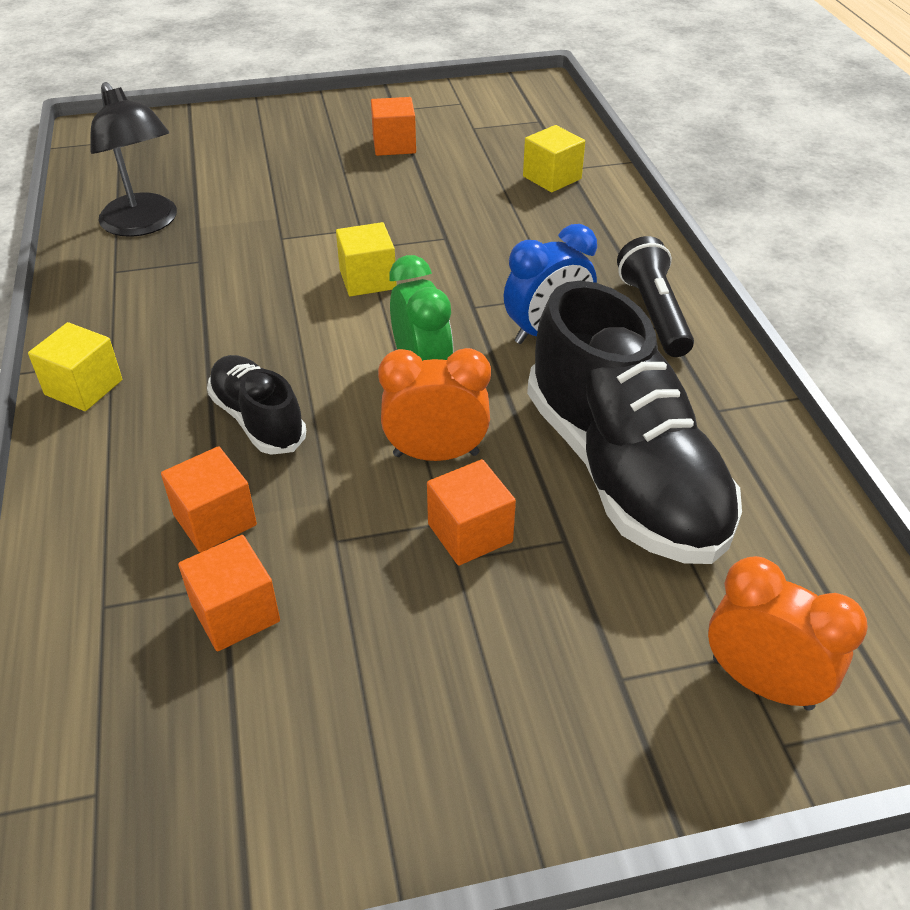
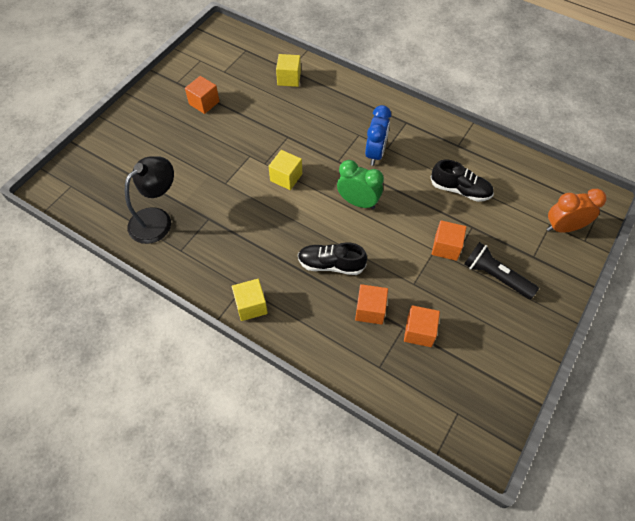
camera: 45 degrees left, 15 degrees up
black lamp [90,82,177,237] -> black lamp turned 60 degrees counterclockwise [125,156,174,244]
orange clock [378,348,491,461] -> none
black shoe [527,281,742,564] -> black shoe [431,160,494,202], size x0.51
black flashlight [617,236,694,357] -> black flashlight moved to [464,242,539,299]

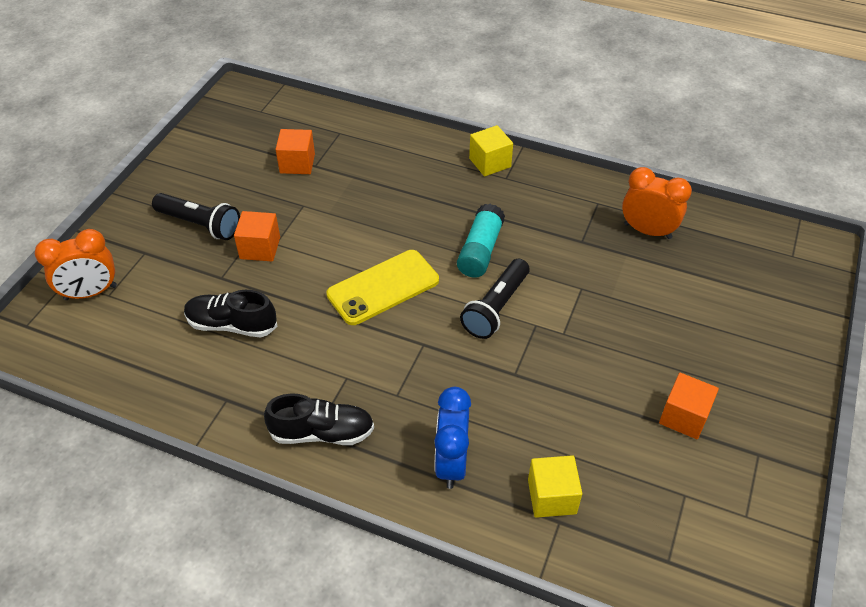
camera: 170 degrees right, 10 degrees down
black lamp [125,156,174,244] -> orange clock [622,167,692,239]
yellow cube [268,150,302,190] -> black flashlight [460,259,529,339]
black shoe [298,242,367,275] -> black shoe moved to [264,393,374,445]
green clock [337,160,384,209] -> yellow phone [326,250,439,325]
orange cube [355,284,388,325] -> none
blue clock [365,105,391,166] -> blue clock moved to [434,387,471,489]
none -> turquoise glue stick [457,204,505,278]

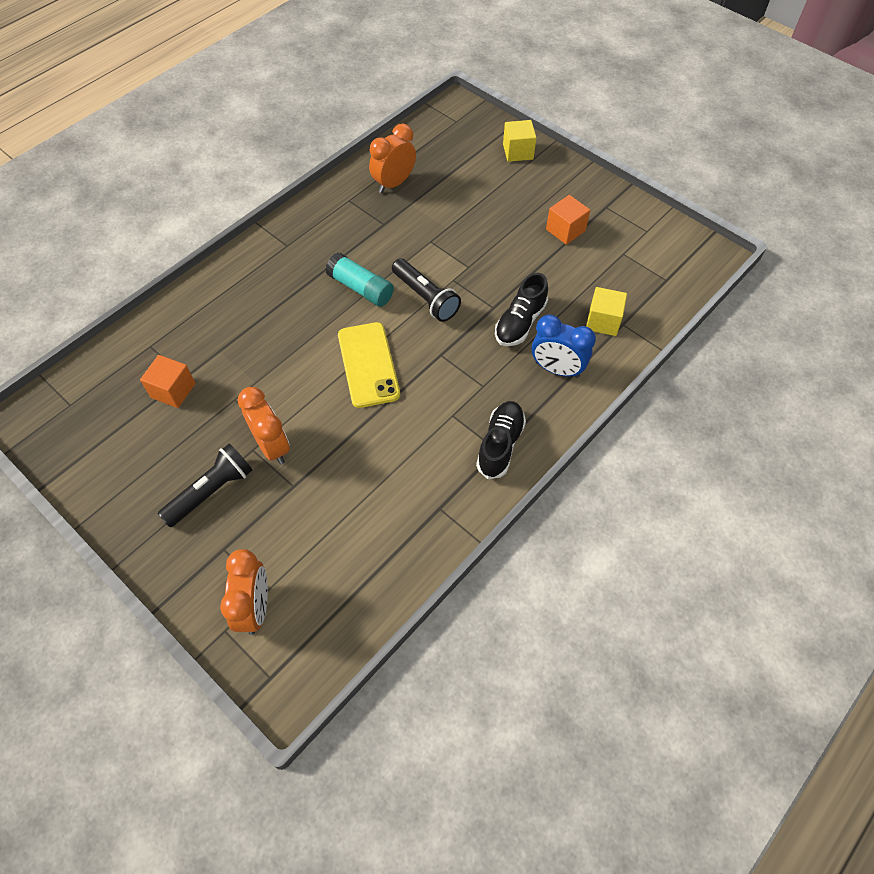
camera: 70 degrees left, 10 degrees up
black shoe [184,290,278,337] -> black shoe moved to [495,273,548,346]
orange cube [234,211,280,261] -> orange clock [238,387,290,465]
yellow cube [469,125,513,176] -> yellow cube moved to [503,120,537,162]

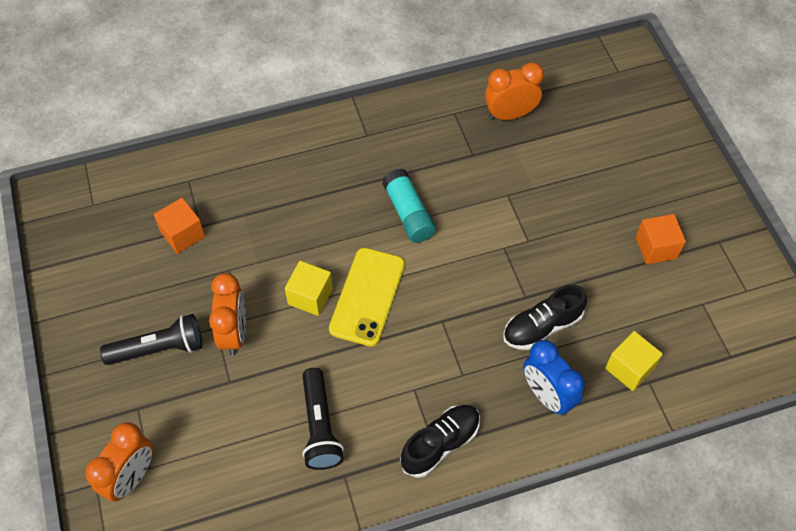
camera: 30 degrees right, 0 degrees up
black flashlight [392,258,461,322] -> black flashlight moved to [302,368,344,470]
yellow cube [503,120,537,162] -> yellow cube moved to [285,261,333,316]

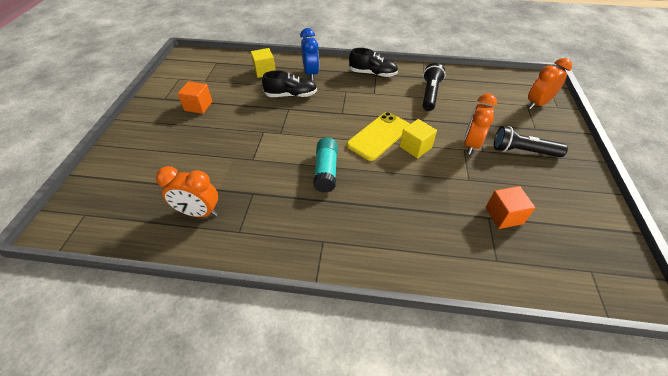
camera: 155 degrees left, 10 degrees down
black shoe [400,405,480,478] -> black shoe turned 150 degrees counterclockwise [349,48,398,77]

